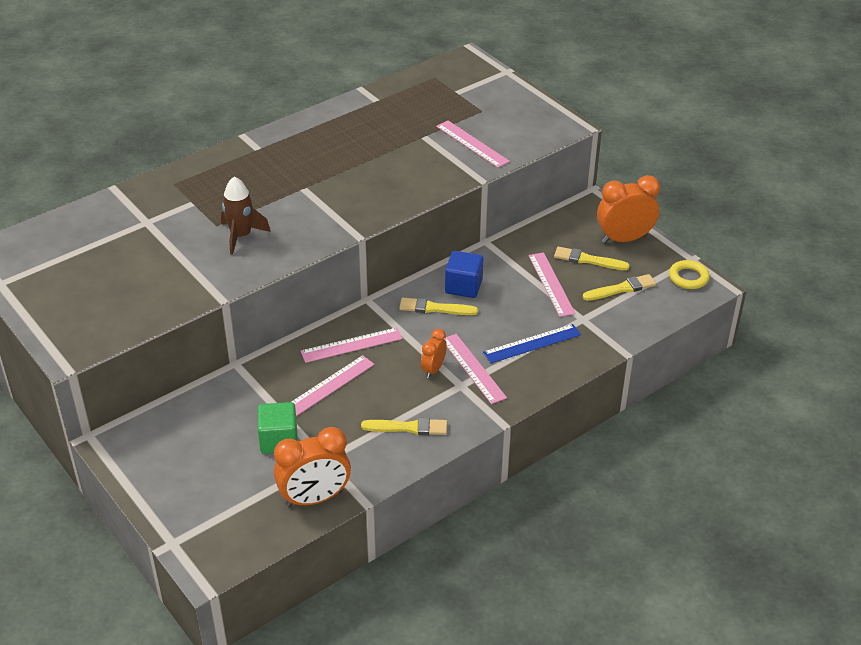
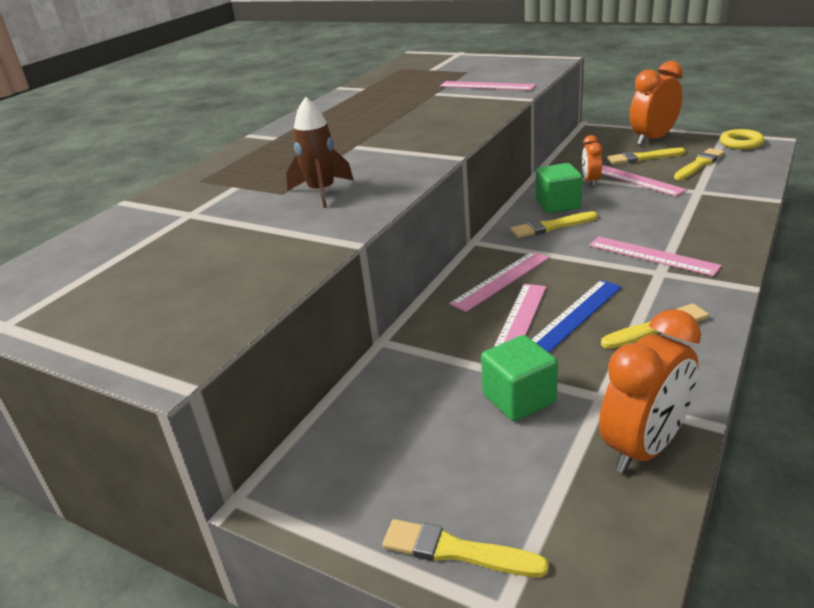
camera: 20 degrees left, 10 degrees down
orange clock [421,329,447,378] -> orange clock moved to [582,135,603,186]
blue cube [445,251,483,298] -> green cube [536,163,583,213]
blue ruler [483,324,581,363] -> blue ruler moved to [531,280,622,353]
none -> yellow brush [382,519,549,577]

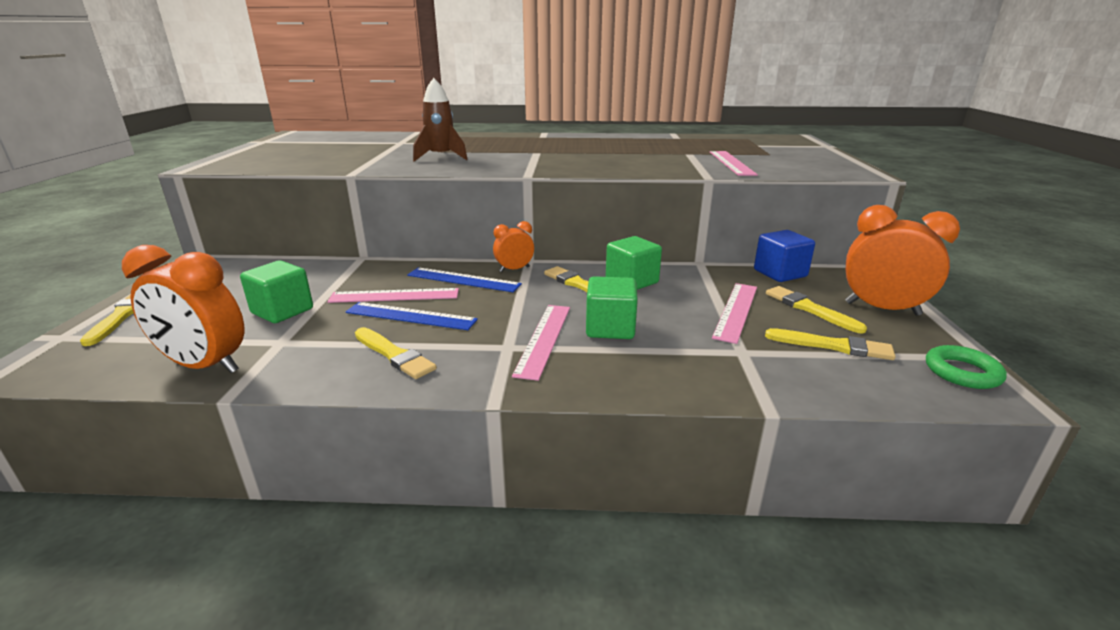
camera: 60 degrees right, 5 degrees down
pink ruler [449,251,549,312] -> blue ruler [407,267,522,292]
orange clock [582,135,603,186] -> orange clock moved to [493,221,534,272]
yellow ring [720,129,764,149] -> green ring [926,345,1007,389]
none -> green cube [586,276,638,339]
none -> blue cube [754,230,815,282]

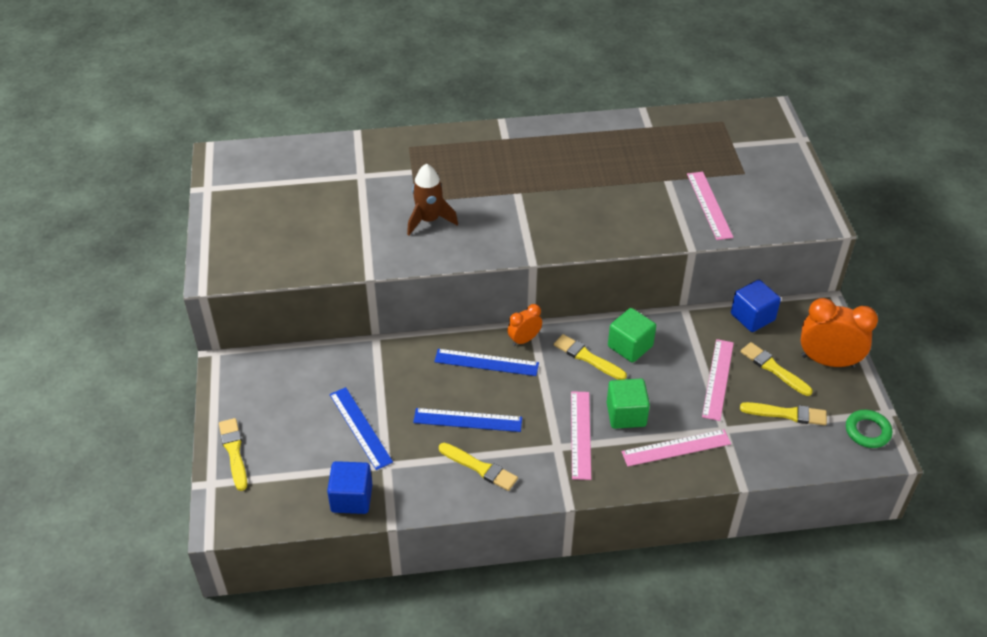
camera: 10 degrees left, 20 degrees up
orange clock [122,245,245,373] -> blue cube [327,461,373,514]
green cube [240,260,313,323] -> blue ruler [330,387,393,470]
pink ruler [327,288,459,303] -> pink ruler moved to [621,429,731,467]

